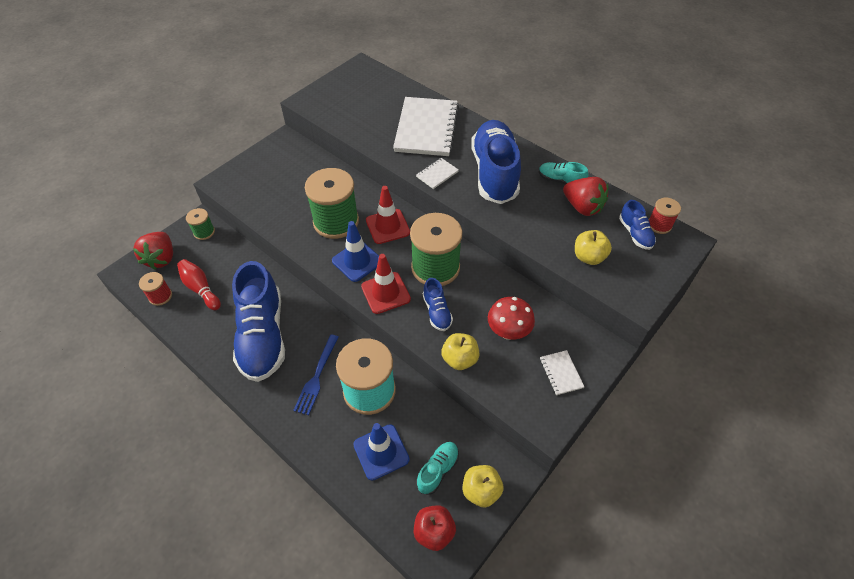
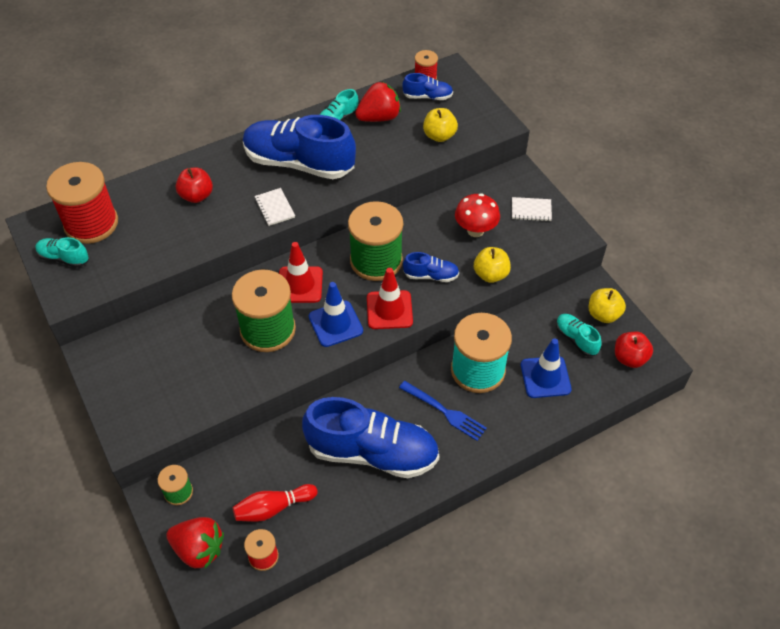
camera: 70 degrees left, 0 degrees up
white notebook [393,97,459,156] -> red apple [176,167,213,203]
none -> turquoise shoe [35,237,89,268]
none -> red spool [46,162,118,244]

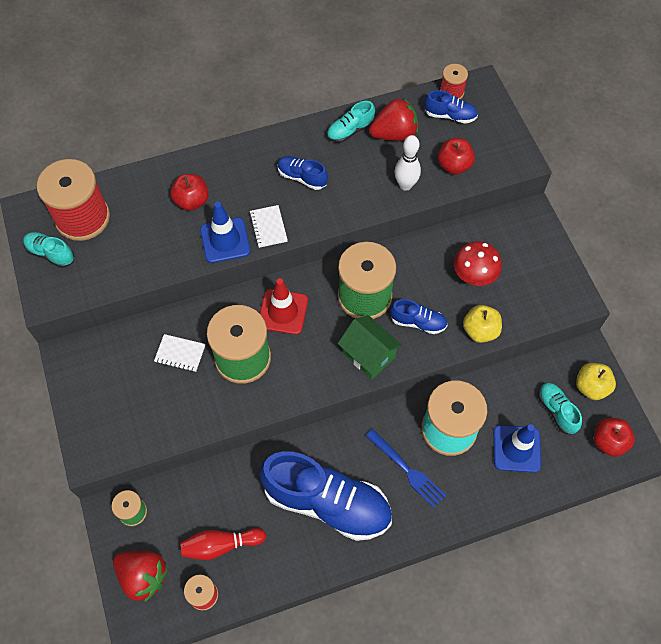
camera: 10 degrees right, 10 degrees up
blue shoe [243,115,356,179] -> blue shoe [277,156,328,190], size x0.45
blue traffic cone [309,282,363,347] -> blue traffic cone moved to [200,202,251,263]
red traffic cone [367,268,413,329] -> green house [338,315,402,380]
yellow apple [423,108,458,142] -> red apple [438,138,475,175]
white notebook [512,197,552,221] -> white notebook moved to [154,334,205,372]
none -> white bowling pin [395,135,421,191]

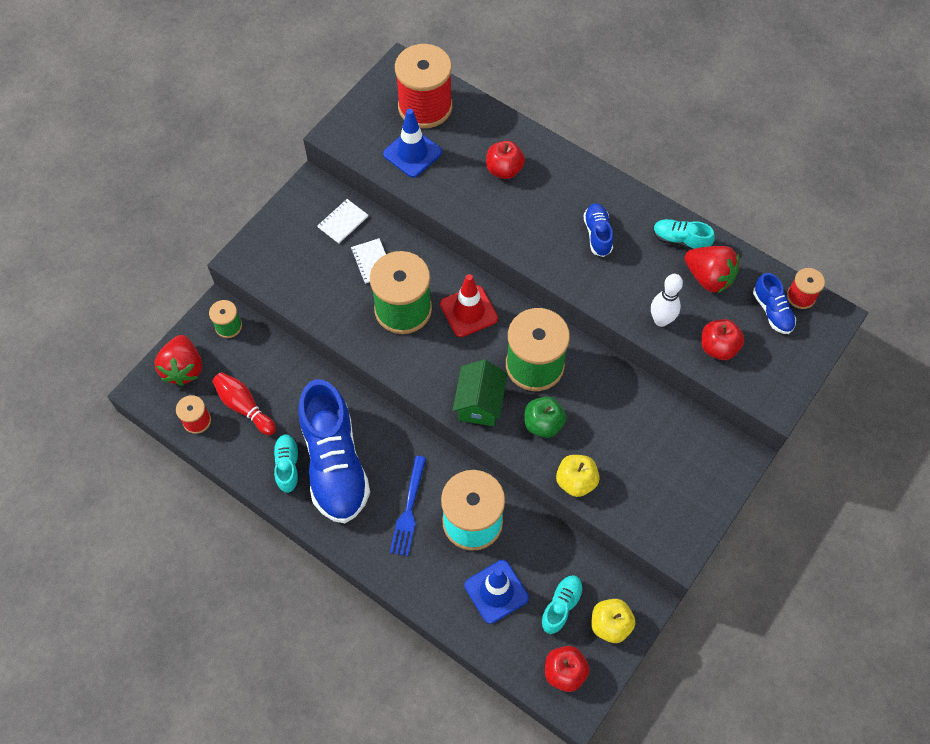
camera: 55 degrees right, 0 degrees up
turquoise shoe [23,232,74,268] -> turquoise shoe moved to [273,434,299,494]
blue traffic cone [200,202,251,263] -> blue traffic cone moved to [383,109,442,178]
white notebook [249,205,288,248] -> white notebook moved to [318,199,368,243]
blue shoe [390,299,447,334] -> green apple [525,396,566,438]
red mushroom [454,241,502,286] -> none

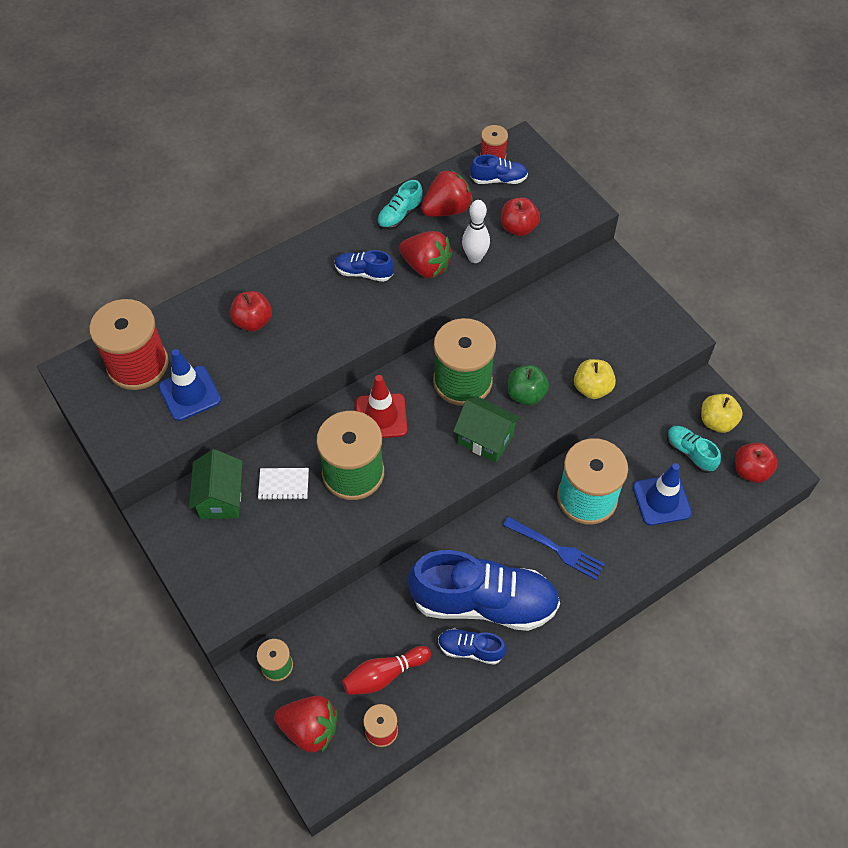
camera: 70 degrees left, 5 degrees down
turquoise shoe [273,434,299,494] -> blue shoe [438,628,506,665]
white notebook [318,199,368,243] -> green house [189,449,243,519]
none -> red strawberry [399,231,452,278]

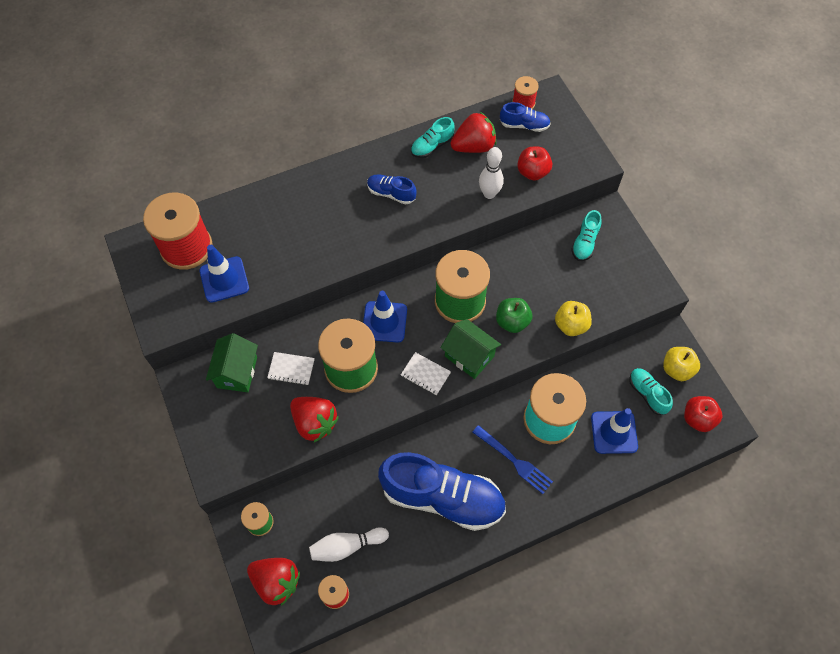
camera: 10 degrees right, 5 degrees up
red apple [230,291,272,332] -> none
red bowling pin [342,646,431,695] -> white bowling pin [309,527,389,562]
red traffic cone [356,375,407,438] -> blue traffic cone [363,291,407,343]
red strawberry [399,231,452,278] -> red strawberry moved to [290,397,339,442]
blue shoe [438,628,506,665] -> none
none -> white notebook [401,352,451,395]
none -> turquoise shoe [571,210,602,261]

